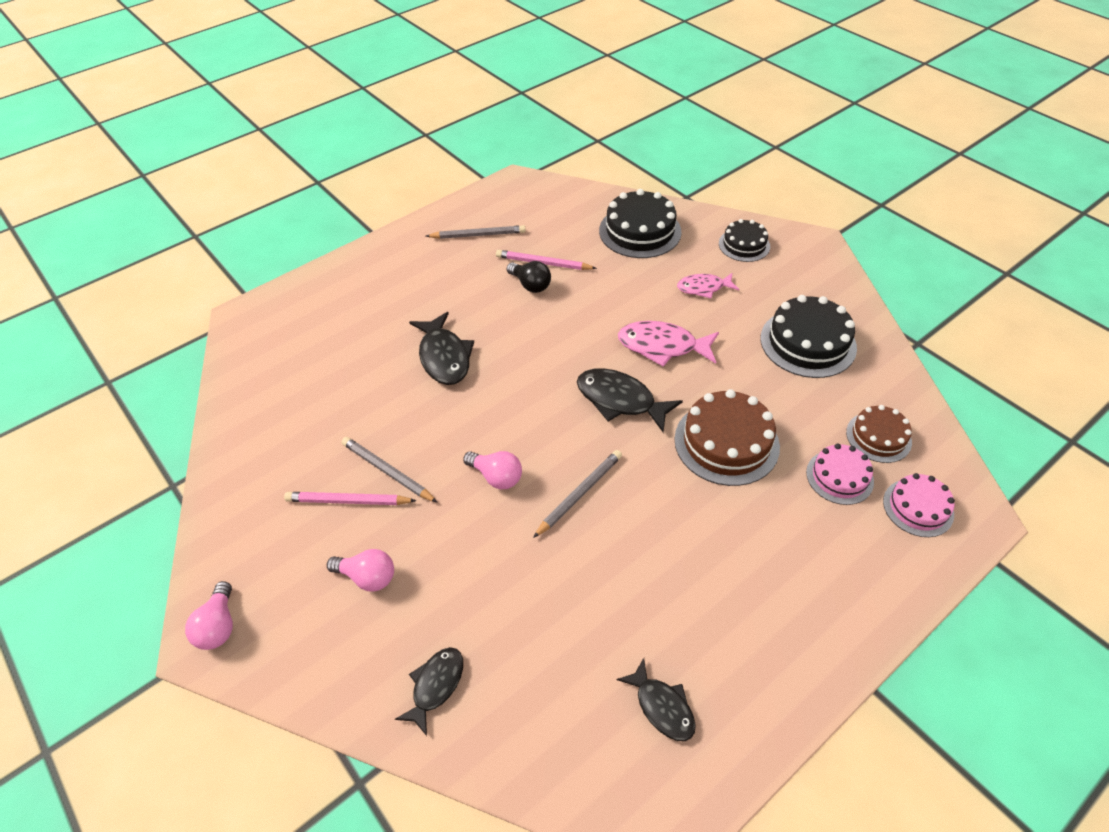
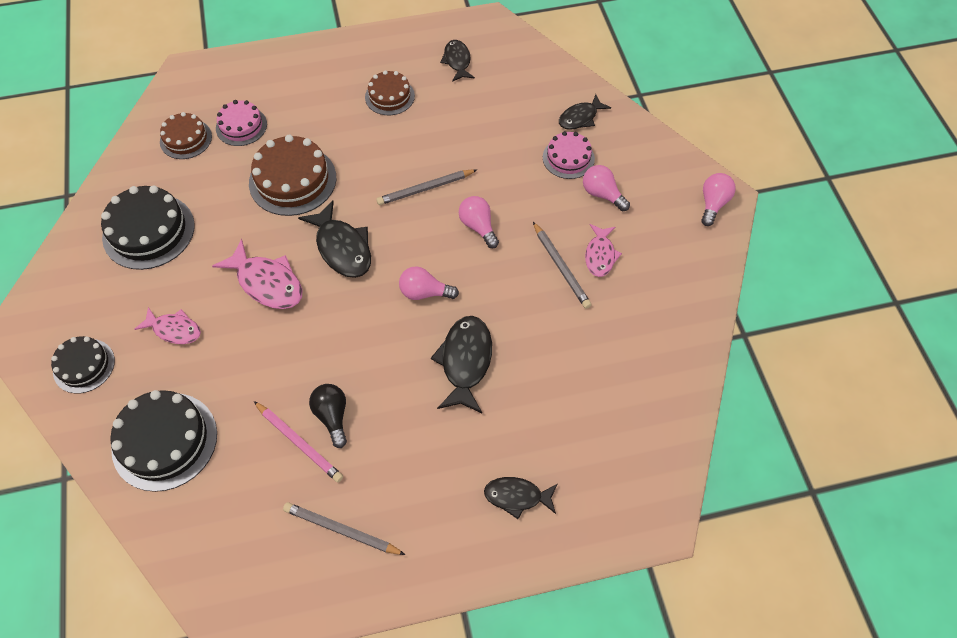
camera: 155 degrees left, 10 degrees up
pink pencil [284,492,417,505] -> pink fish [585,224,622,277]
pink cake [883,473,955,537] -> pink cake moved to [543,131,595,179]
none -> brown cake [365,70,415,115]
none -> pink light bulb [399,266,459,300]
none -> black fish [484,477,557,519]

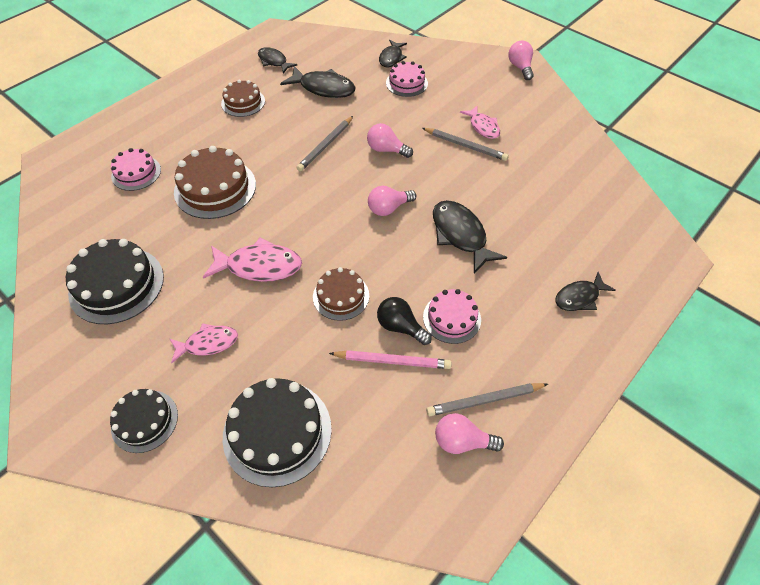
camera: 35 degrees left, 5 degrees down
brown cake [160,112,212,159] -> brown cake moved to [313,267,369,321]
black fish [298,200,371,278] -> black fish moved to [280,66,356,98]
pink light bulb [583,165,630,211] -> pink light bulb moved to [435,413,504,454]
none -> pink cake [423,289,481,344]

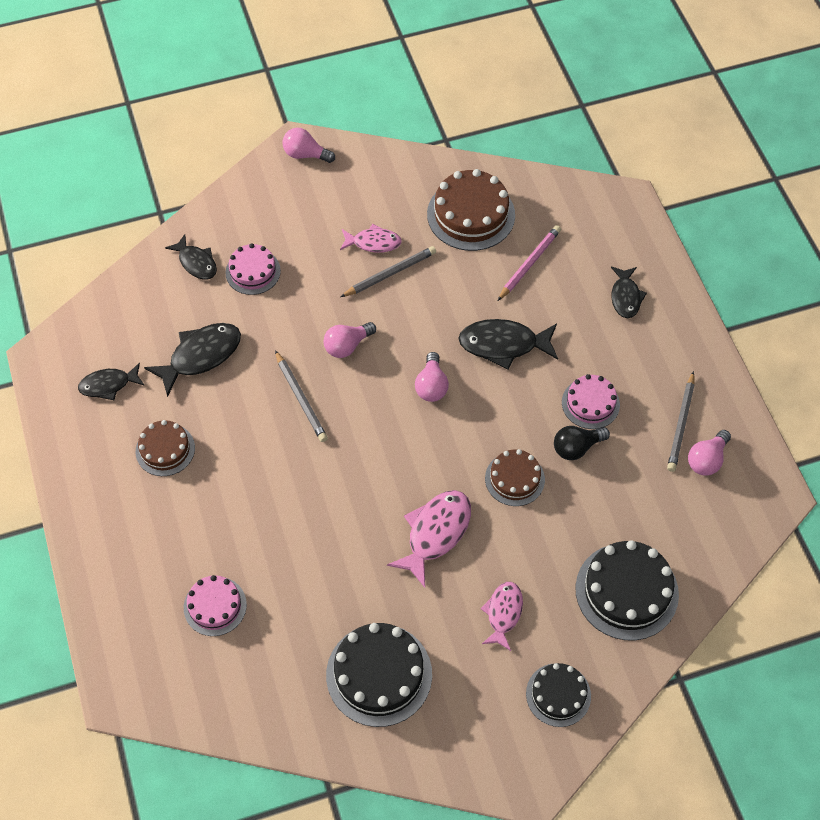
camera: 60 degrees left, 5 degrees up
brown cake [174,146,256,219] -> brown cake moved to [427,169,515,251]
pink pencil [329,350,452,369] -> pink pencil moved to [498,225,561,301]

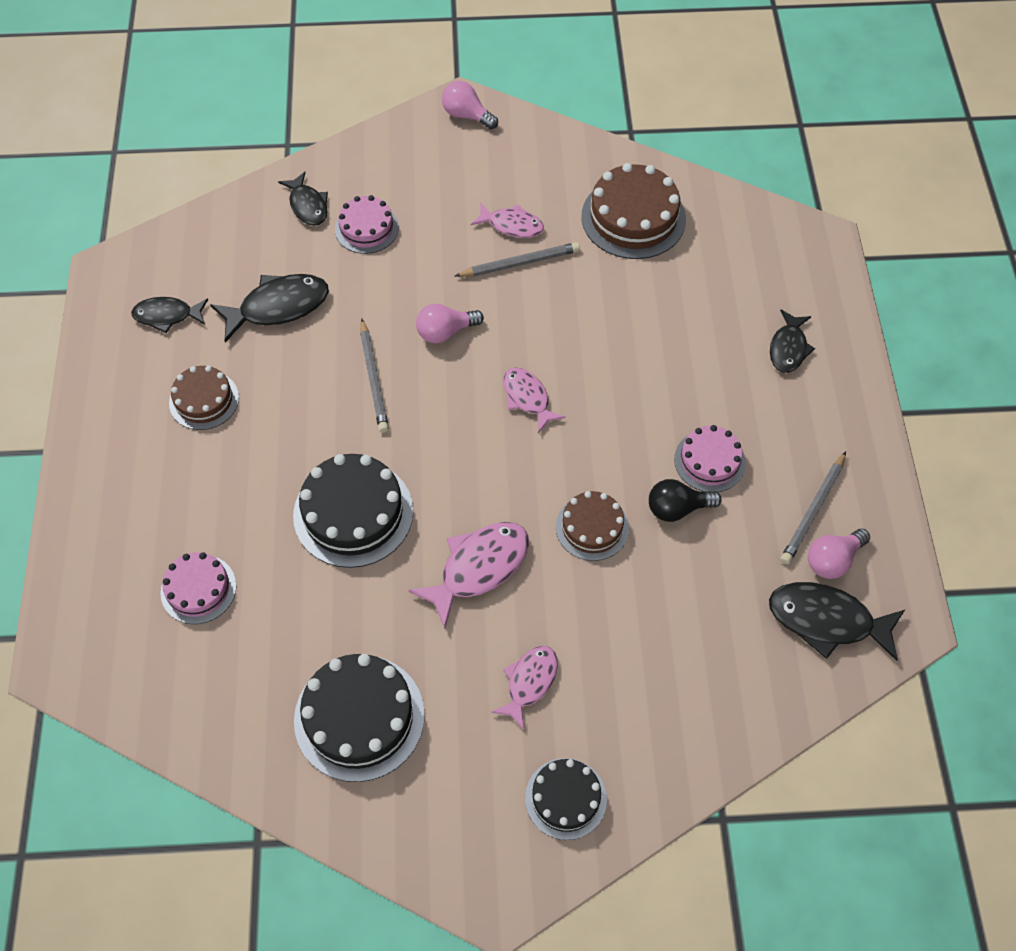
camera: 15 degrees right, 0 degrees up
pink light bulb [415,352,449,402] -> pink fish [503,368,566,433]
black fish [458,319,558,370] -> black fish moved to [769,582,905,661]
pink pencil [498,225,561,301] -> none
black cake [575,540,679,640] -> black cake moved to [293,454,413,568]

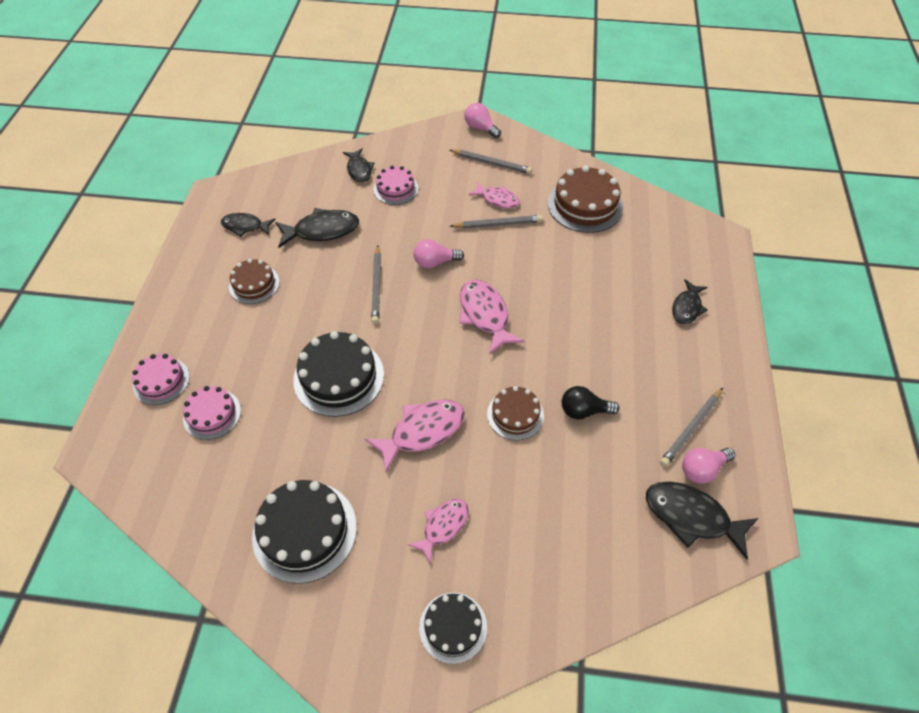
camera: 10 degrees right, 5 degrees down
pink fish [503,368,566,433] -> pink fish [459,279,525,355], size x1.55
pink cake [674,425,746,492] -> pink cake moved to [132,354,190,405]
none -> grey pencil [450,149,532,174]

